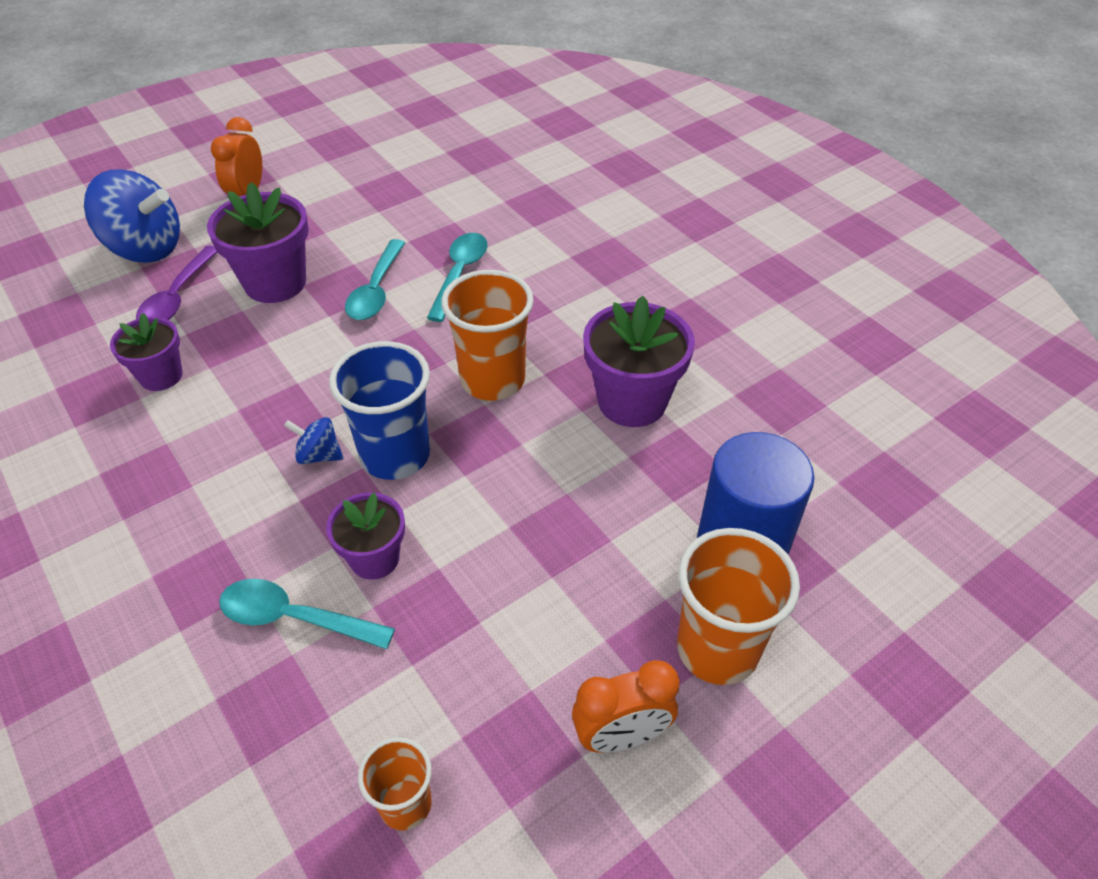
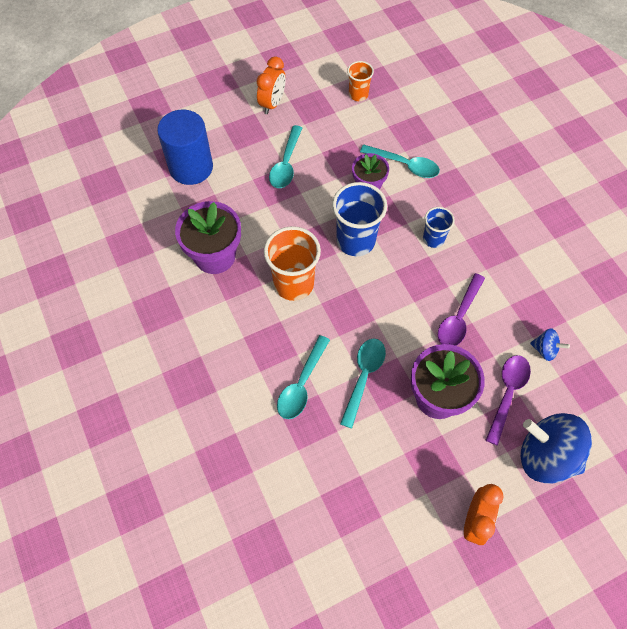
camera: 170 degrees left, 15 degrees up
purple flower pot [110,313,183,391] -> none
blue spinning top [284,417,343,464] -> blue spinning top moved to [530,328,570,361]
orange clock [572,660,680,753] -> orange clock turned 120 degrees clockwise [257,56,286,114]
orange cup [677,528,800,685] -> none
none -> turquoise spoon [269,125,302,188]
none -> blue cup [423,207,455,248]
none -> purple spoon [438,273,485,346]

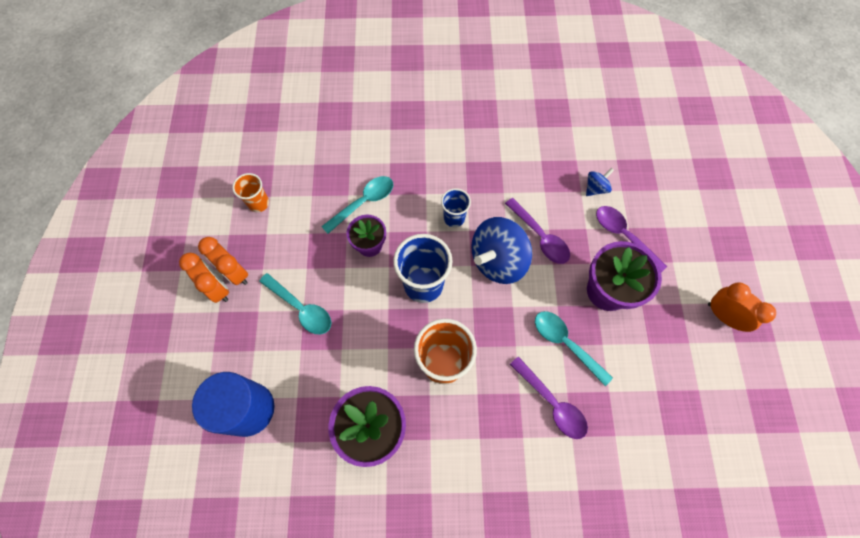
camera: 65 degrees left, 5 degrees up
turquoise spoon [277,335,330,419] -> purple spoon [510,357,588,439]
blue spinning top [521,413,592,484] -> blue spinning top moved to [471,217,532,284]
none -> orange clock [198,237,248,285]

